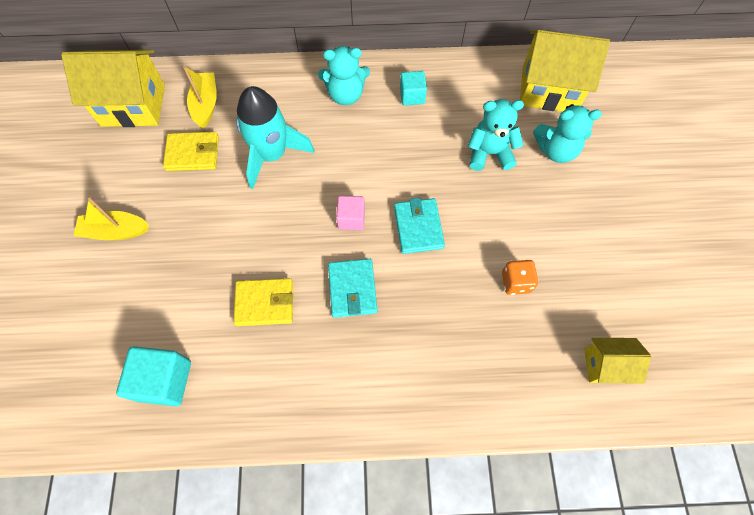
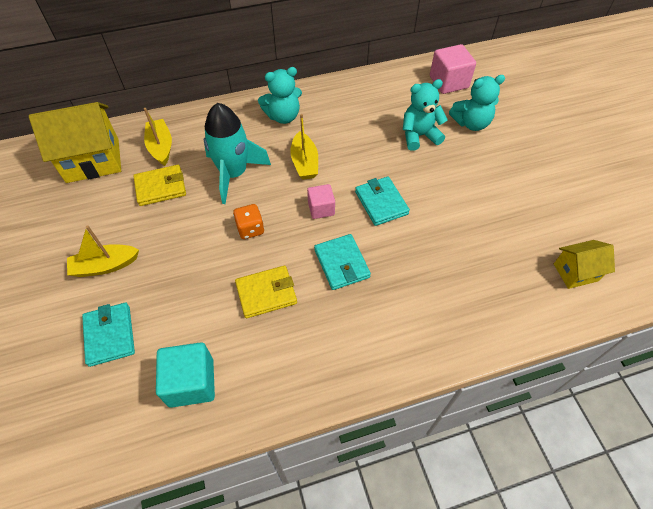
camera: 15 degrees left, 10 degrees down
turquoise cube [400,71,427,106] -> none
orange dice [502,260,539,295] -> orange dice moved to [233,204,264,239]
yellow house [520,30,610,112] -> pink cube [430,44,476,94]
none -> turquoise wallet [82,303,135,367]
none -> yellow boat [290,114,318,180]

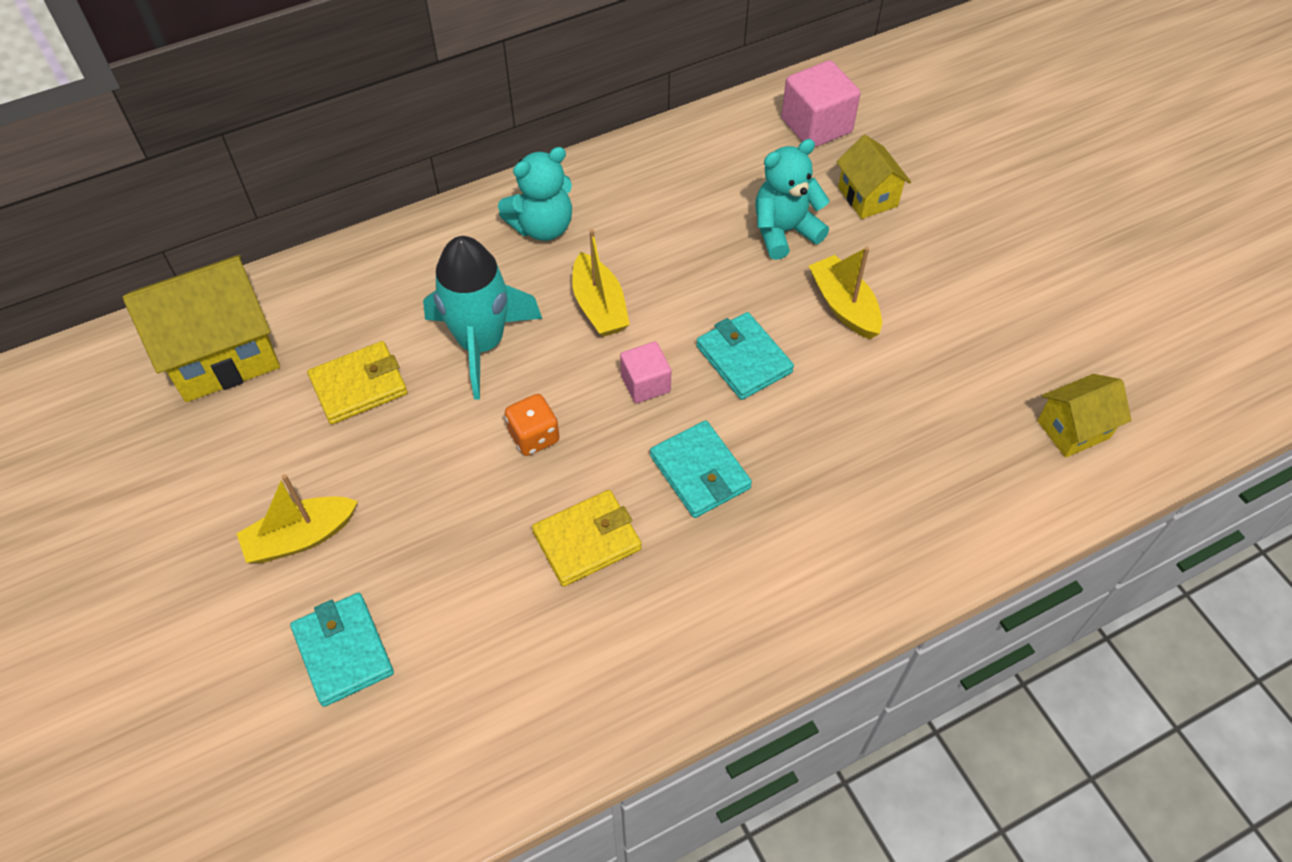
camera: 10 degrees left, 0 degrees up
yellow boat [144,108,172,166] -> yellow boat moved to [809,247,882,339]
turquoise cube [156,342,215,408] -> none
turquoise teddy bear [449,75,505,131] -> yellow house [837,135,911,219]

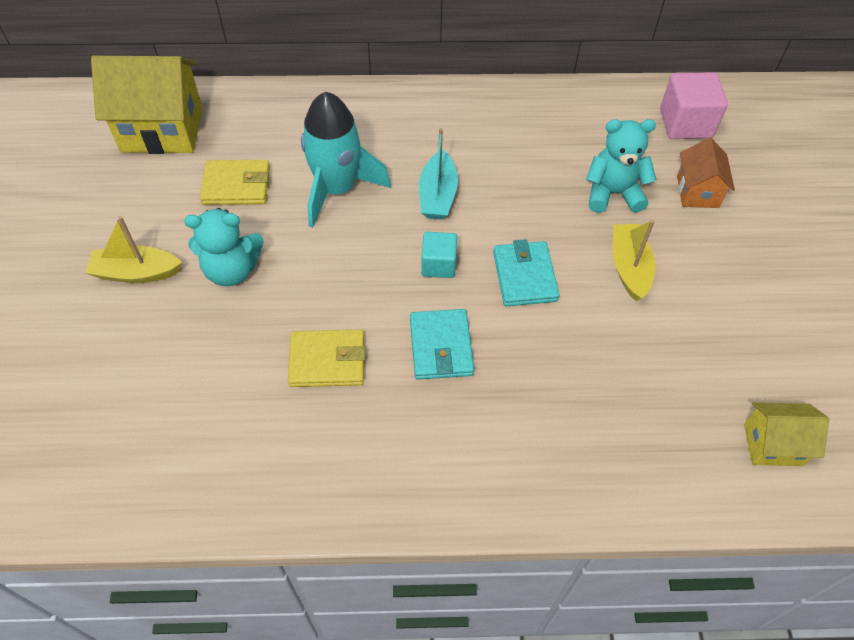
camera: 25 degrees right, 0 degrees up
turquoise wallet [290,593,394,707] -> none
turquoise teddy bear [498,147,572,241] -> turquoise teddy bear moved to [184,208,264,286]
orange dice [505,394,559,456] -> none
yellow boat [572,229,630,337] -> turquoise boat [419,128,458,220]
pink cube [620,341,671,403] -> turquoise cube [421,232,457,278]
yellow house [837,135,911,219] -> orange house [677,138,735,208]

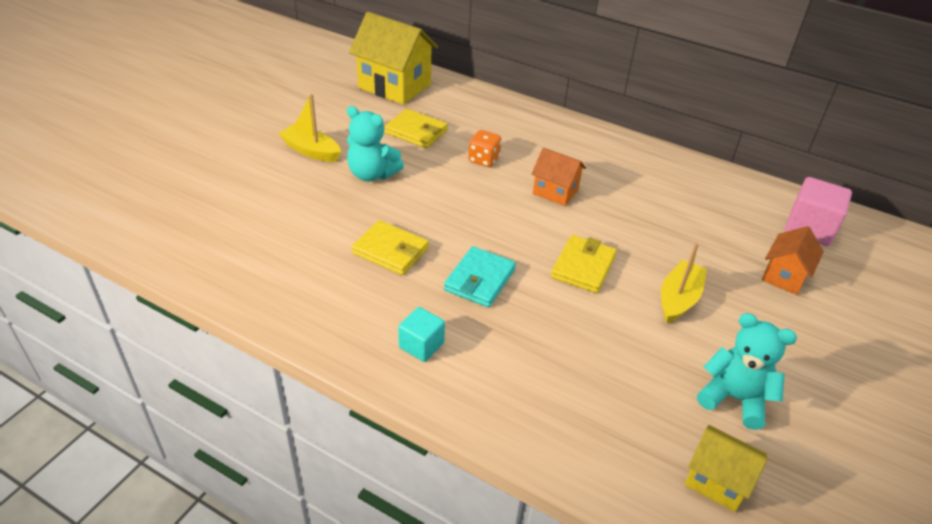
camera: 30 degrees right, 15 degrees down
turquoise rocket [301,92,391,228] -> orange dice [468,130,502,167]
turquoise boat [419,128,458,220] -> orange house [532,148,586,206]
turquoise cube [421,232,457,278] -> turquoise cube moved to [398,307,445,362]
turquoise wallet [493,239,560,306] -> yellow wallet [551,235,617,293]
turquoise teddy bear [586,119,657,213] -> turquoise teddy bear moved to [697,313,797,430]

